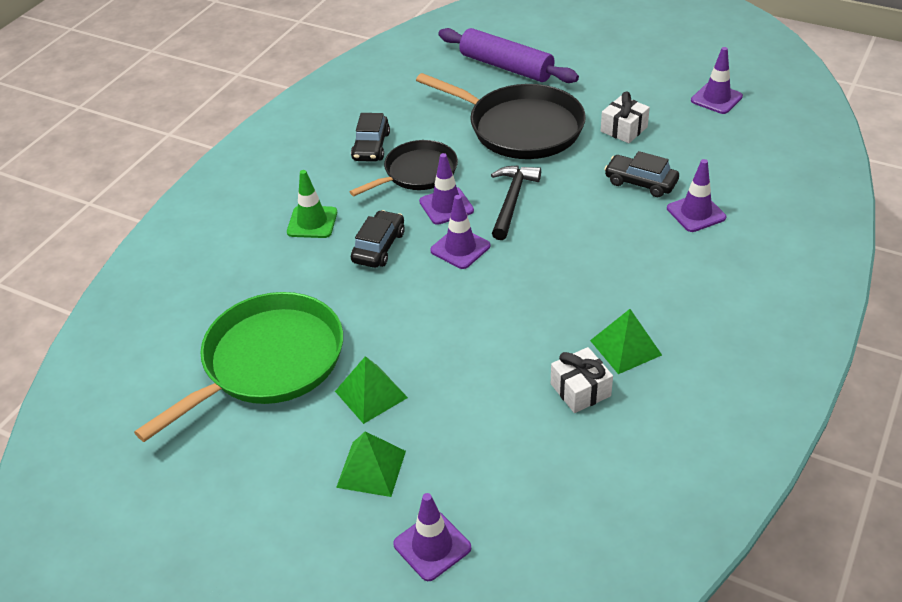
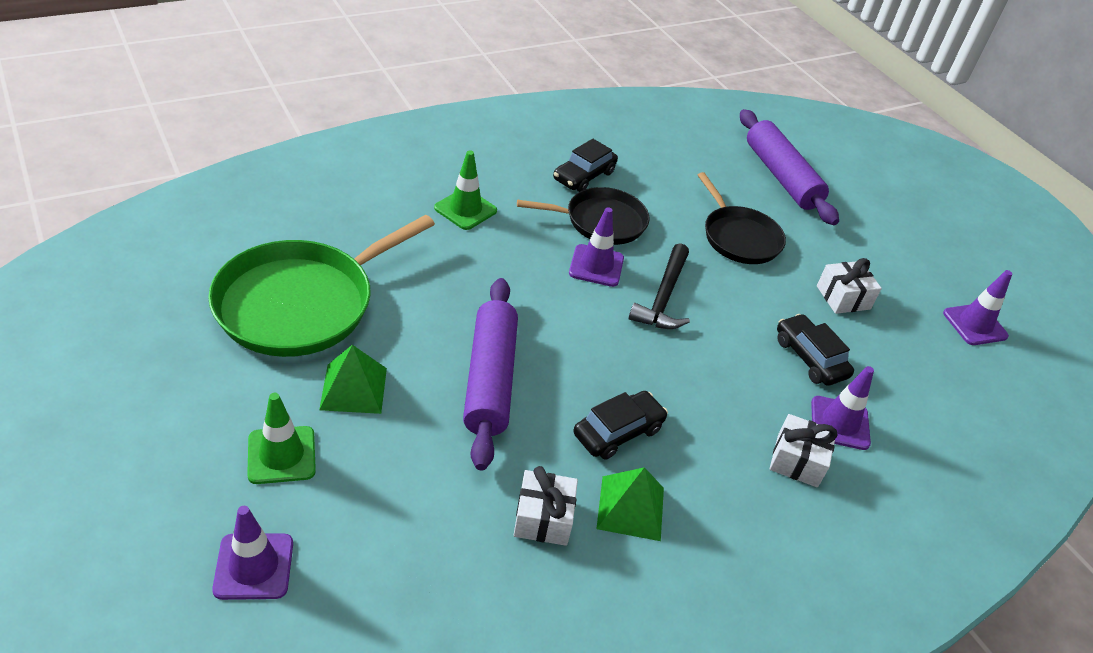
camera: 25 degrees right, 0 degrees up
green pan [134,292,343,442] -> green pan turned 150 degrees clockwise [208,215,435,357]
green pyramid [336,431,406,497] -> green traffic cone [247,393,316,484]
black car [351,210,405,268] -> black car moved to [574,391,668,460]
black pan [416,73,586,159] -> black pan [698,172,786,264], size x0.62
purple traffic cone [430,195,490,269] -> none
black hammer [491,166,541,240] -> black hammer turned 150 degrees clockwise [629,243,690,329]
none -> purple rolling pin [463,278,518,471]
none -> white gift [770,414,837,487]

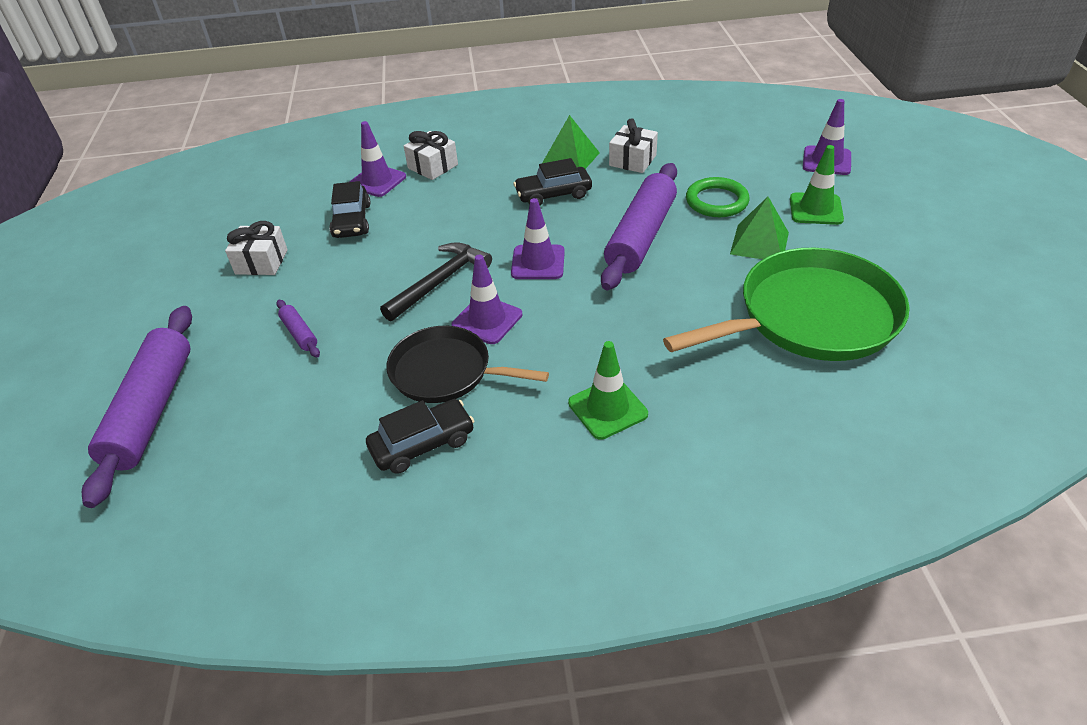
camera: 150 degrees left, 0 degrees up
black pan [698,172,786,264] -> purple rolling pin [276,300,320,358]
purple traffic cone [943,270,1012,345] -> purple traffic cone moved to [511,198,565,279]
none -> green ring [686,177,750,217]

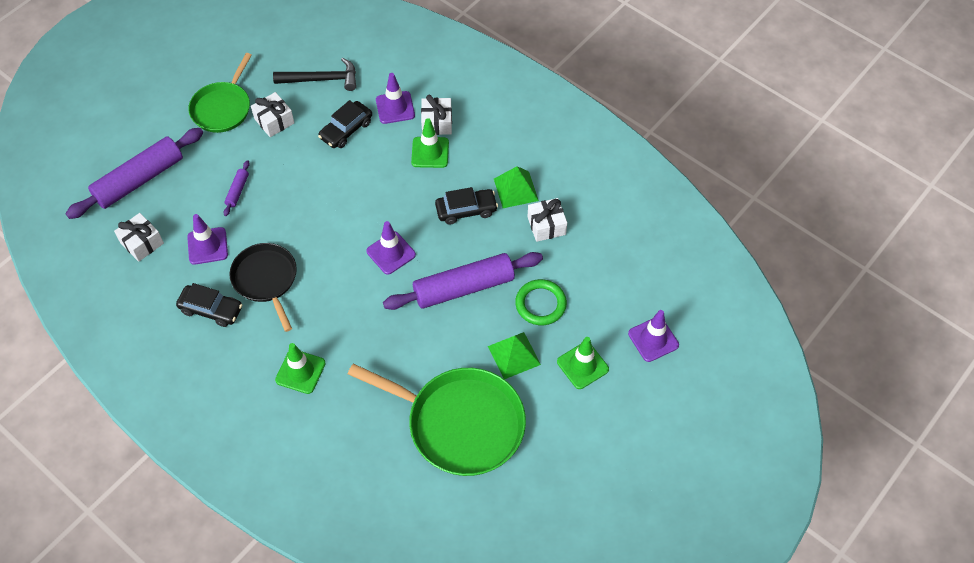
camera: 45 degrees right, 15 degrees up
black hammer [380,242,492,321] -> black hammer moved to [273,58,356,91]
purple traffic cone [452,255,522,344] -> purple traffic cone moved to [187,214,228,265]
black car [513,158,592,205] -> black car turned 135 degrees clockwise [435,187,498,225]
none -> white gift [114,213,164,262]
none -> green pan [188,53,252,133]
none -> green traffic cone [411,118,449,168]

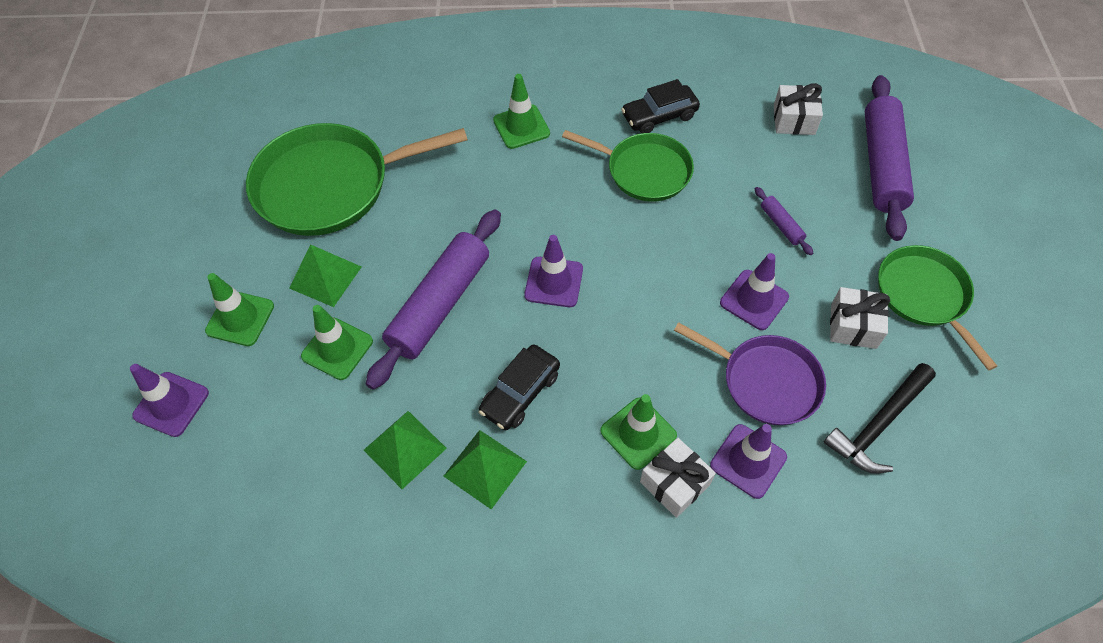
camera: 140 degrees right, 0 degrees up
purple traffic cone [187,214,228,265] -> purple traffic cone moved to [720,253,789,330]
black pan [229,243,297,332] -> green pan [562,130,694,202]
black car [318,100,372,148] -> purple pan [674,322,826,425]
green ring [515,279,567,325] -> green traffic cone [301,305,373,380]
white gift [528,198,567,242] -> green pyramid [364,411,447,489]

